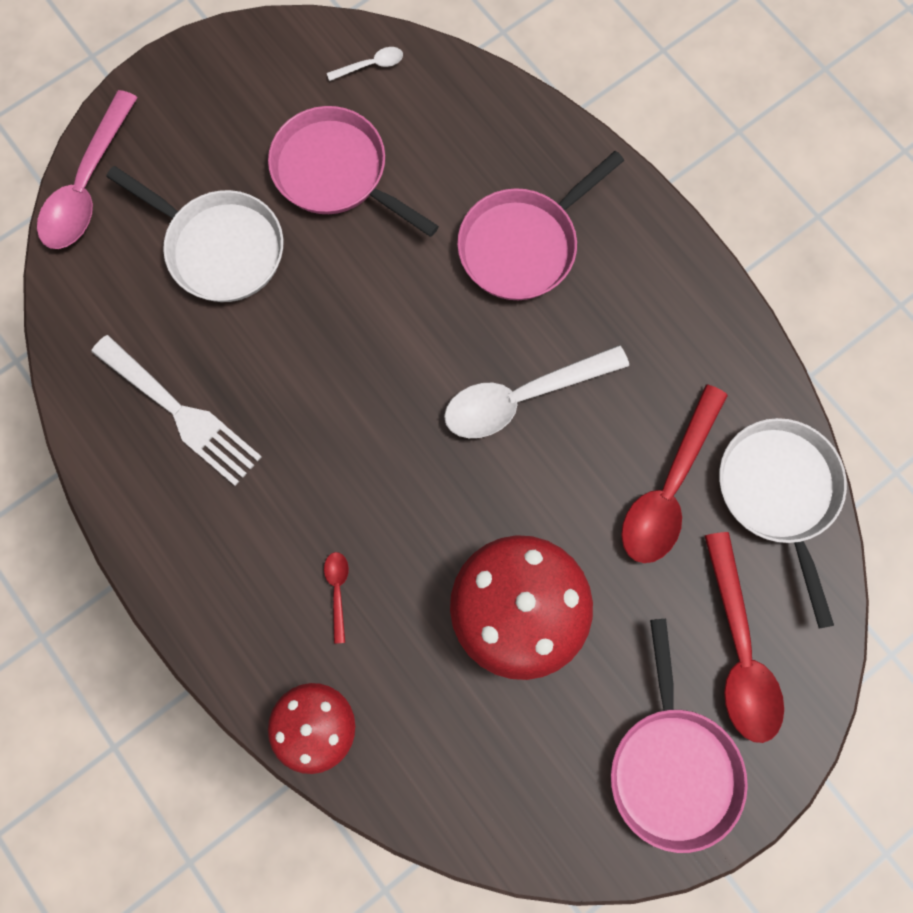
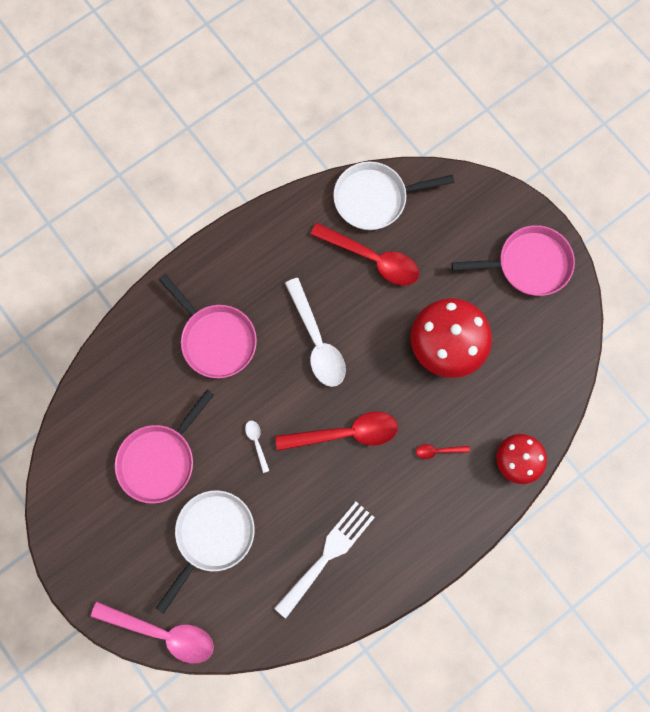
camera: 90 degrees left, 0 degrees up
white spoon [327,47,403,81] -> white spoon moved to [245,421,269,473]
red spoon [704,532,784,743] -> red spoon moved to [275,412,398,451]

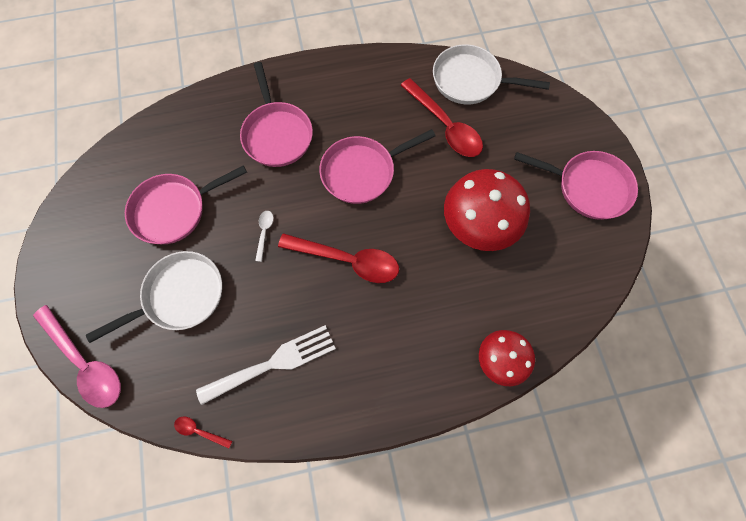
camera: 25 degrees right, 5 degrees down
white spoon [285,278,346,387] -> pink pan [319,129,435,204]
red spoon [416,444,470,459] -> red spoon moved to [174,417,232,449]

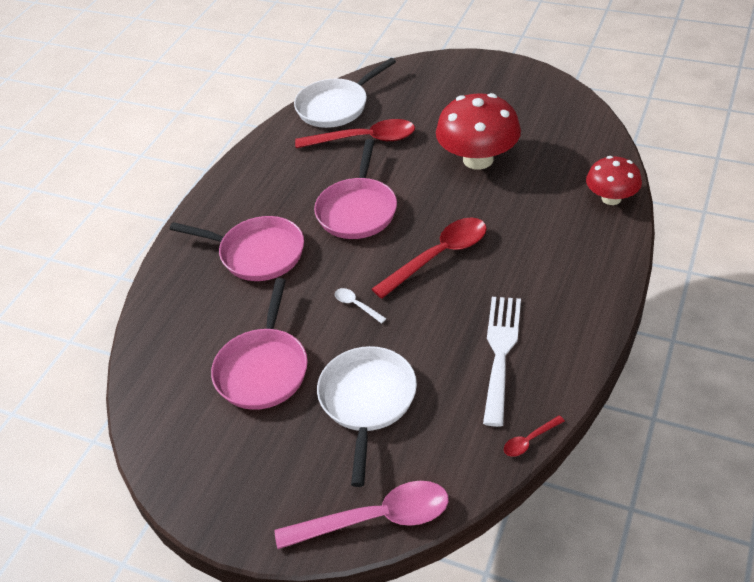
camera: 50 degrees left, 25 degrees down
pink pan [514,151,638,220] -> none

